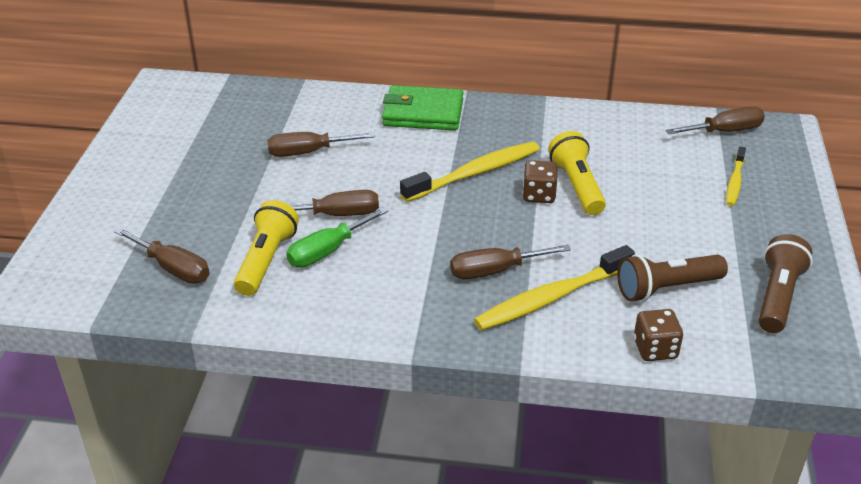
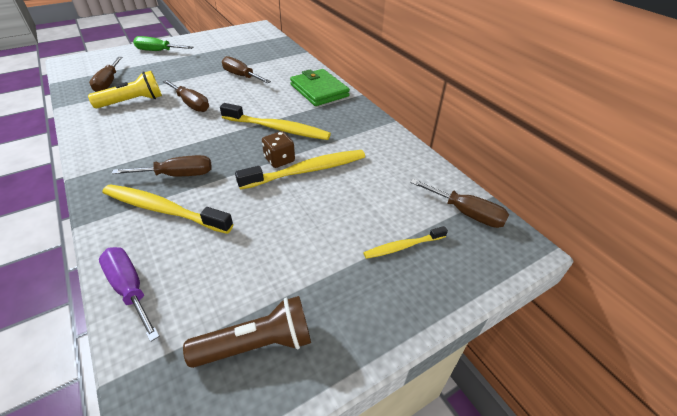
camera: 50 degrees right, 5 degrees up
green screwdriver [286,207,388,268] -> green screwdriver moved to [133,36,193,51]
brown screwdriver [450,244,571,279] -> brown screwdriver turned 135 degrees clockwise [112,155,212,176]
yellow flashlight [548,131,606,215] -> yellow toothbrush [235,150,365,190]
brown flashlight [617,254,728,302] -> none
brown dice [634,309,683,361] -> purple screwdriver [99,247,160,342]

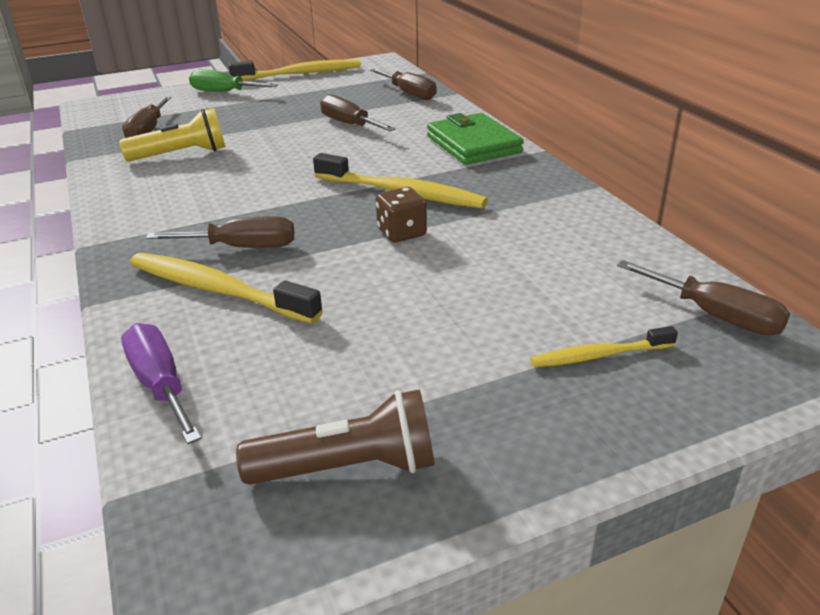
camera: 10 degrees right, 10 degrees down
brown screwdriver [163,80,209,112] -> brown screwdriver moved to [370,69,437,100]
yellow toothbrush [235,150,365,190] -> yellow toothbrush moved to [229,60,361,81]

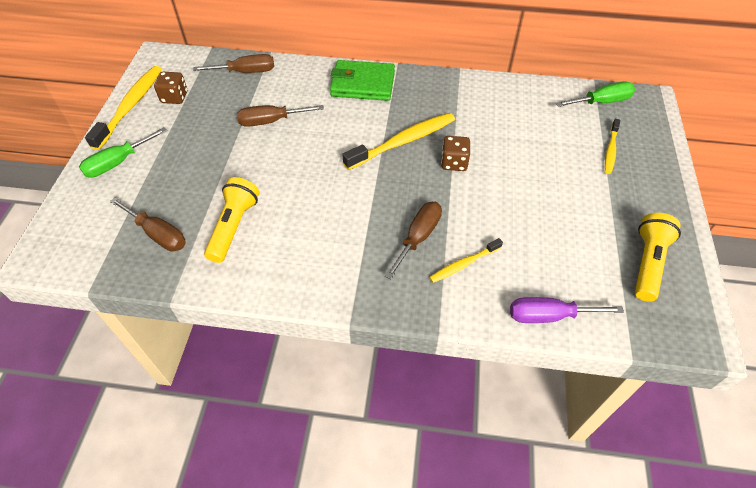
camera: 60 degrees left, 20 degrees up
yellow toothbrush [130,253,323,323] -> yellow toothbrush [429,238,503,283], size x0.56
brown flashlight [236,389,434,485] -> yellow flashlight [635,213,681,302]
brown screwdriver [617,260,790,335] -> green screwdriver [556,82,635,107]
none -> brown dice [154,72,187,104]

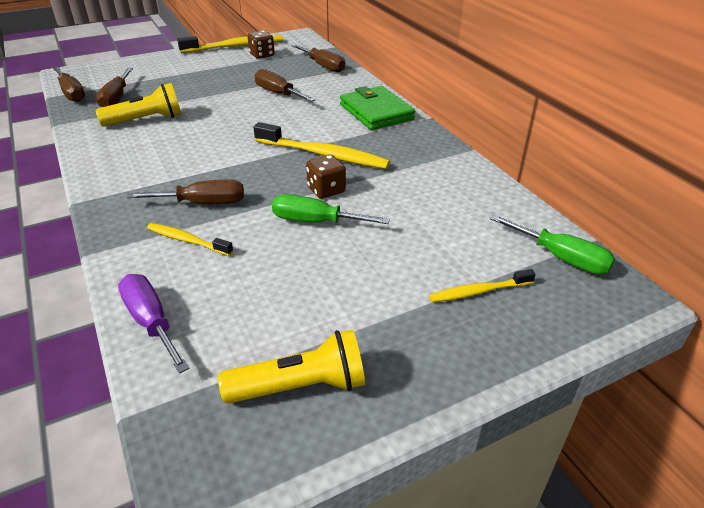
camera: 55 degrees right, 15 degrees down
green screwdriver [79,127,167,178] -> green screwdriver moved to [272,194,390,224]
none -> brown screwdriver [53,67,85,102]

